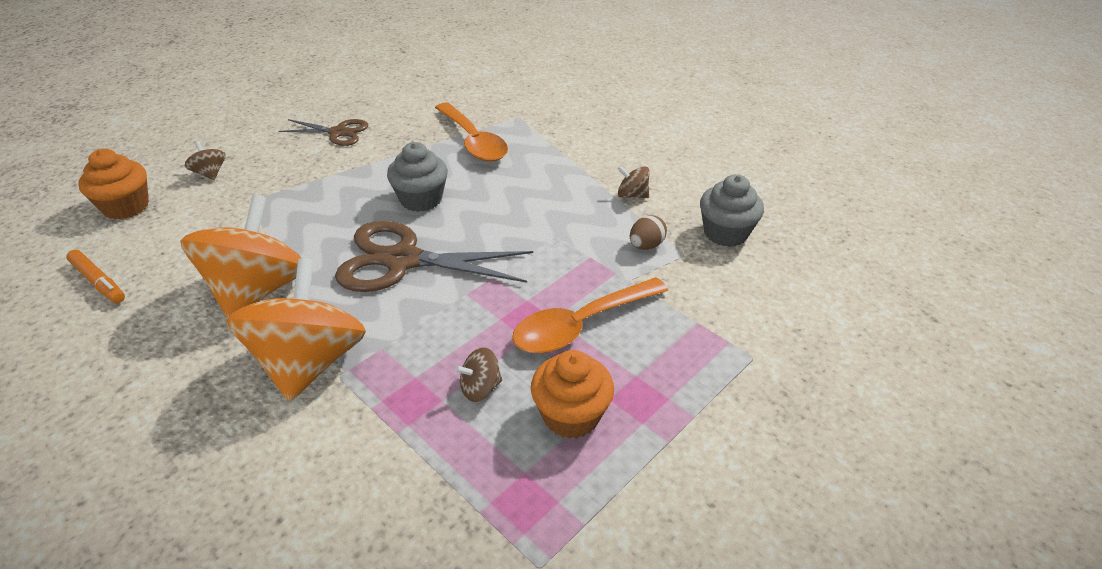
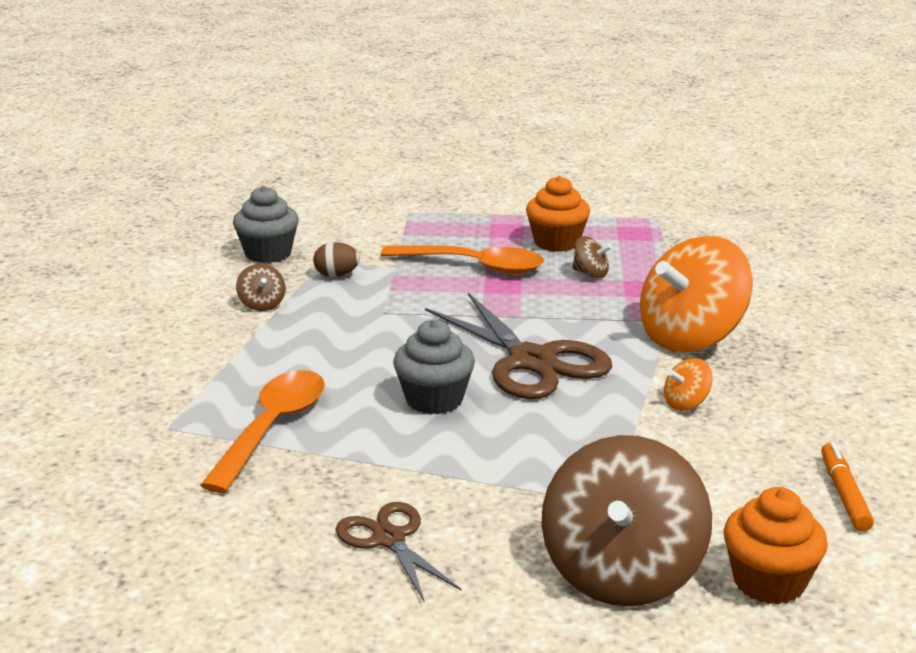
camera: 130 degrees left, 15 degrees down
orange spinning top [180,195,302,318] -> orange spinning top [664,358,713,411], size x0.42
brown spinning top [185,141,226,180] -> brown spinning top [541,435,712,606], size x2.41

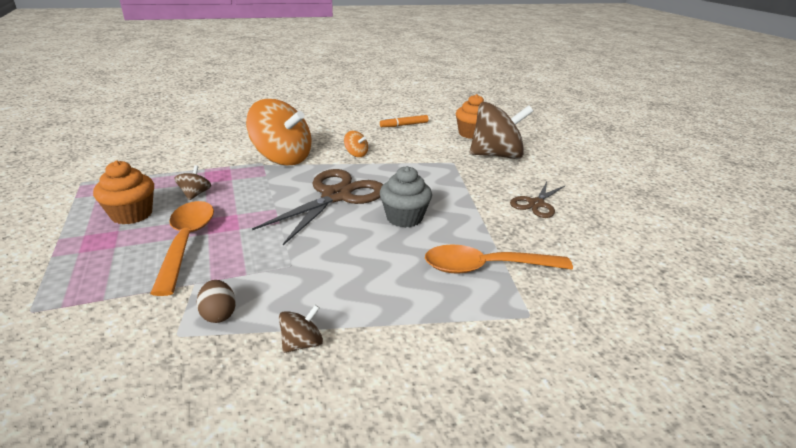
camera: 115 degrees left, 5 degrees up
grey cupcake [233,186,299,263] -> none

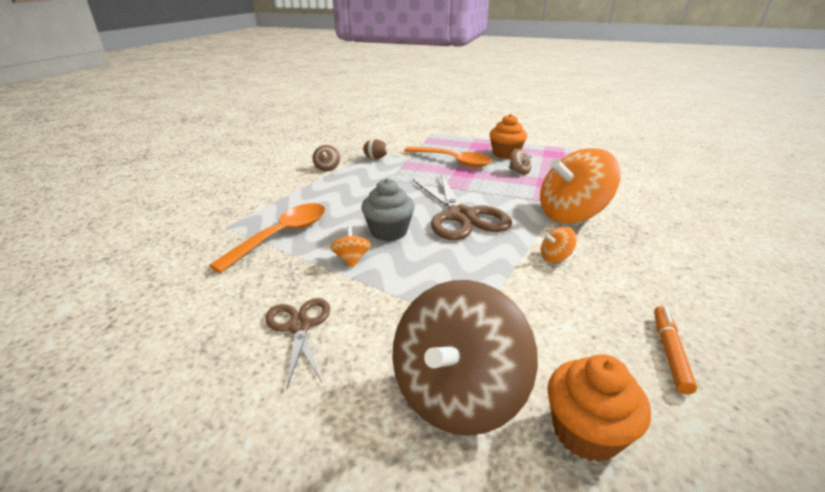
camera: 130 degrees right, 0 degrees up
none -> orange spinning top [330,226,371,268]

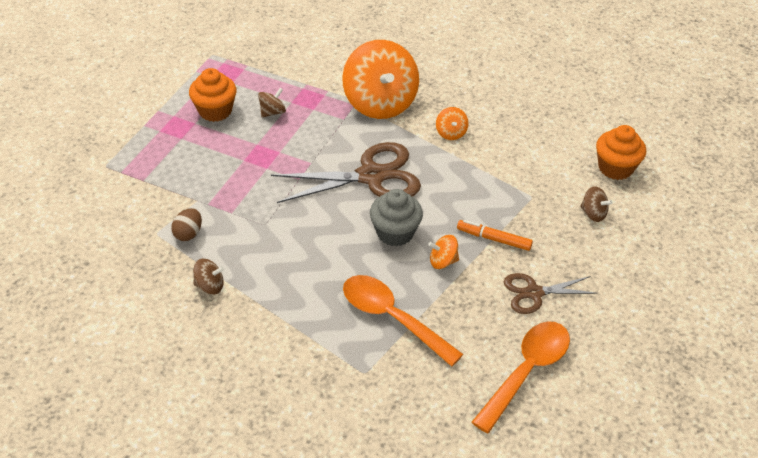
camera: 85 degrees left, 15 degrees up
brown spinning top [392,280,538,435] -> brown spinning top [580,186,613,222], size x0.42
orange spoon [404,146,493,167] -> orange spoon moved to [472,321,570,434]
orange marker [654,306,697,394] -> orange marker moved to [457,220,533,251]

